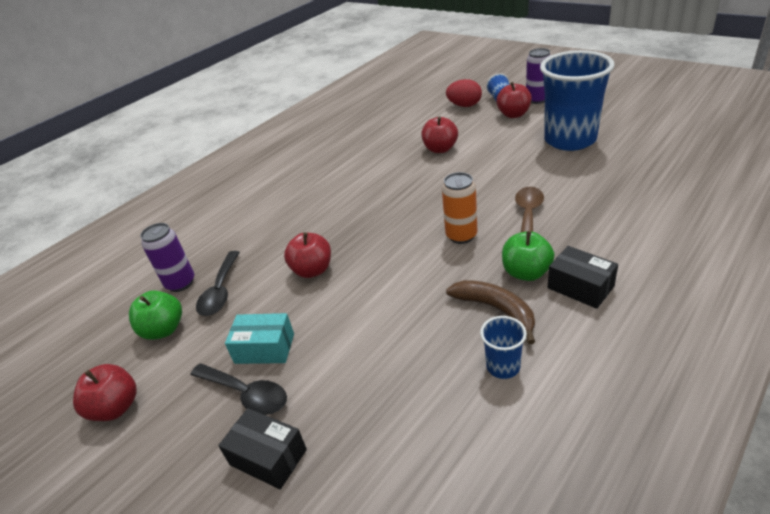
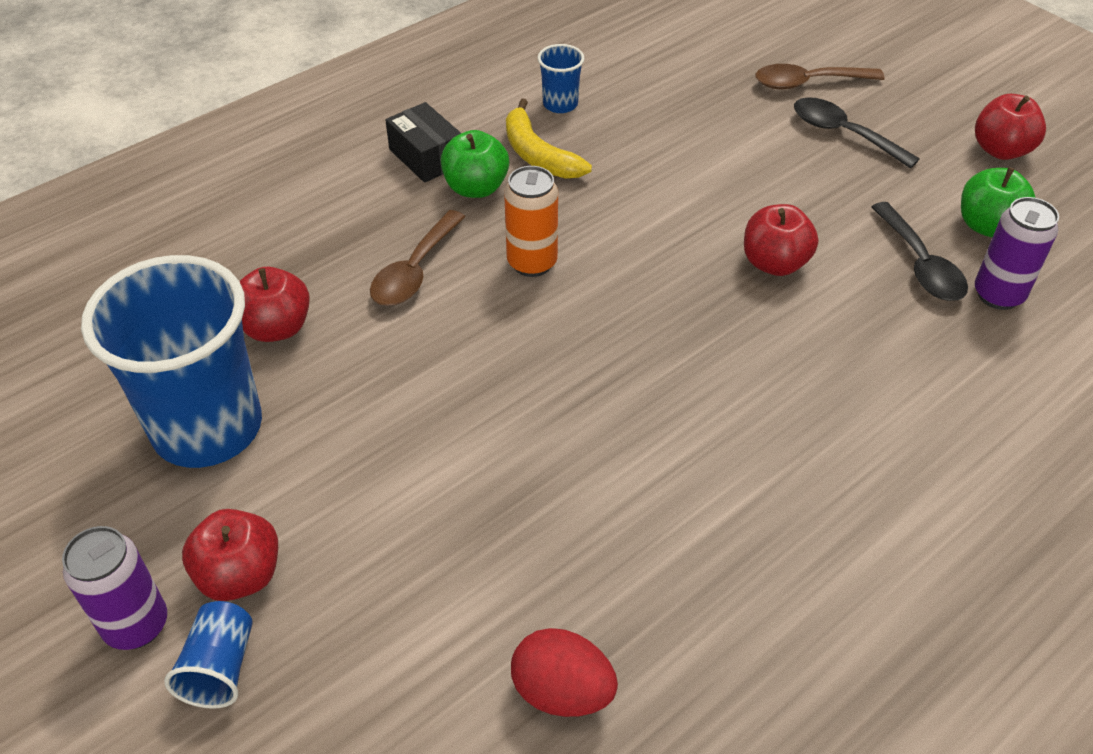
camera: 175 degrees left, 10 degrees up
black spoon [196,251,240,316] -> black spoon turned 150 degrees clockwise [871,202,968,301]
black box [218,408,307,489] -> brown spoon [755,64,885,90]
turquoise box [225,313,294,364] -> none
red apple [421,116,458,153] -> red apple moved to [239,267,310,342]
red egg [446,79,482,107] -> red egg moved to [511,628,618,717]
brown banana [446,280,535,344] -> yellow banana [506,98,592,179]

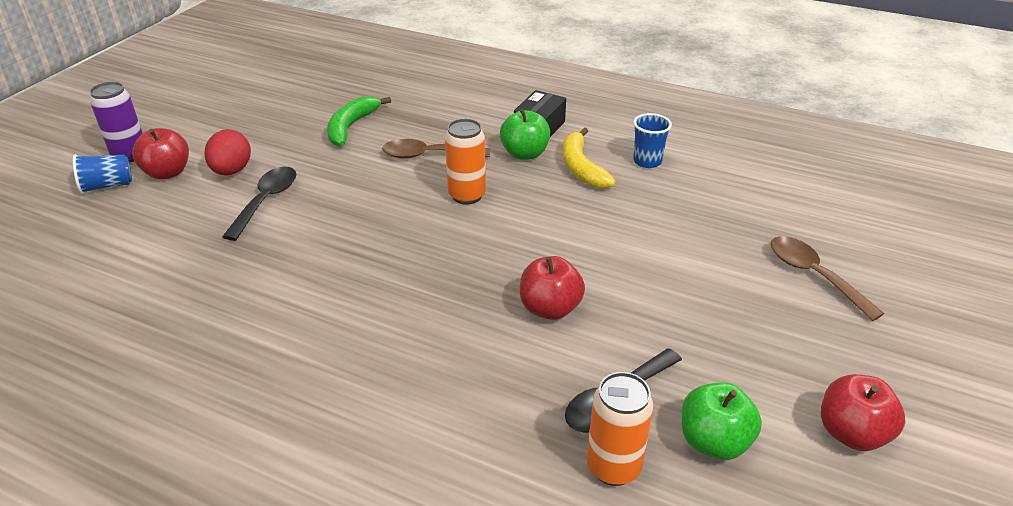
camera: 65 degrees right, 10 degrees down
blue cup [81,255,262,468] -> none
red apple [239,267,310,342] -> green banana [327,96,391,146]
yellow banana [506,98,592,179] -> yellow banana turned 45 degrees counterclockwise [563,127,616,189]
red egg [511,628,618,717] -> red egg moved to [204,129,251,175]
black spoon [794,97,920,169] -> black spoon moved to [222,167,297,241]
purple can [975,197,1059,310] -> orange can [587,372,653,486]

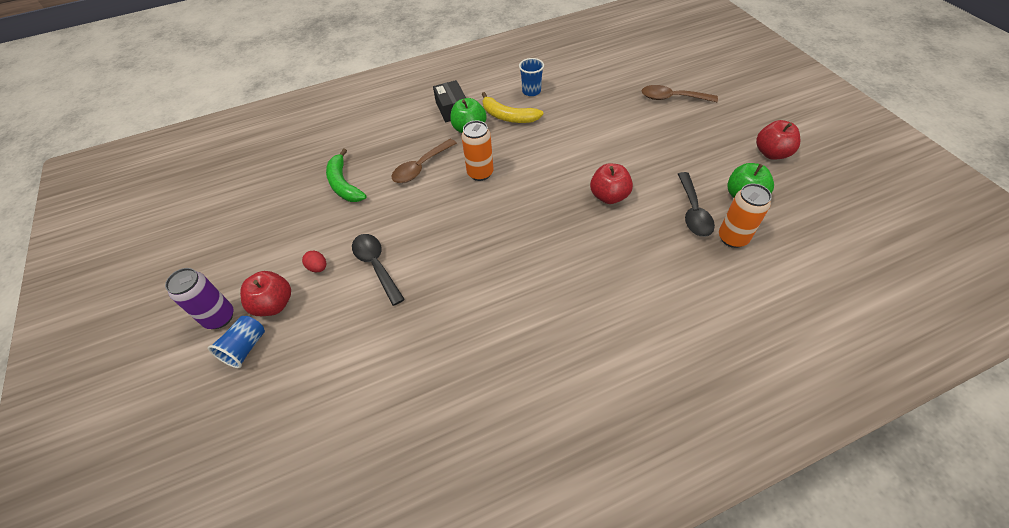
camera: 45 degrees left, 15 degrees up
red egg [204,129,251,175] -> red egg [302,251,326,272], size x0.57

